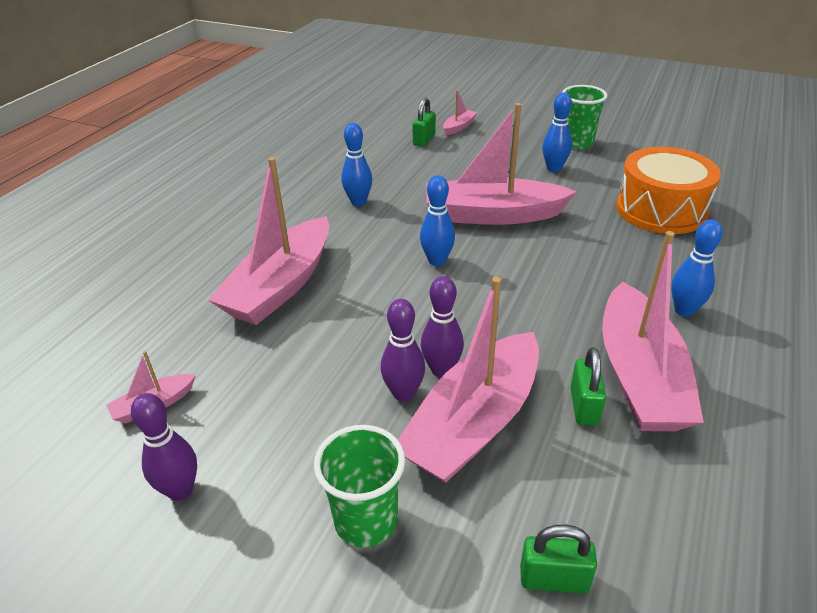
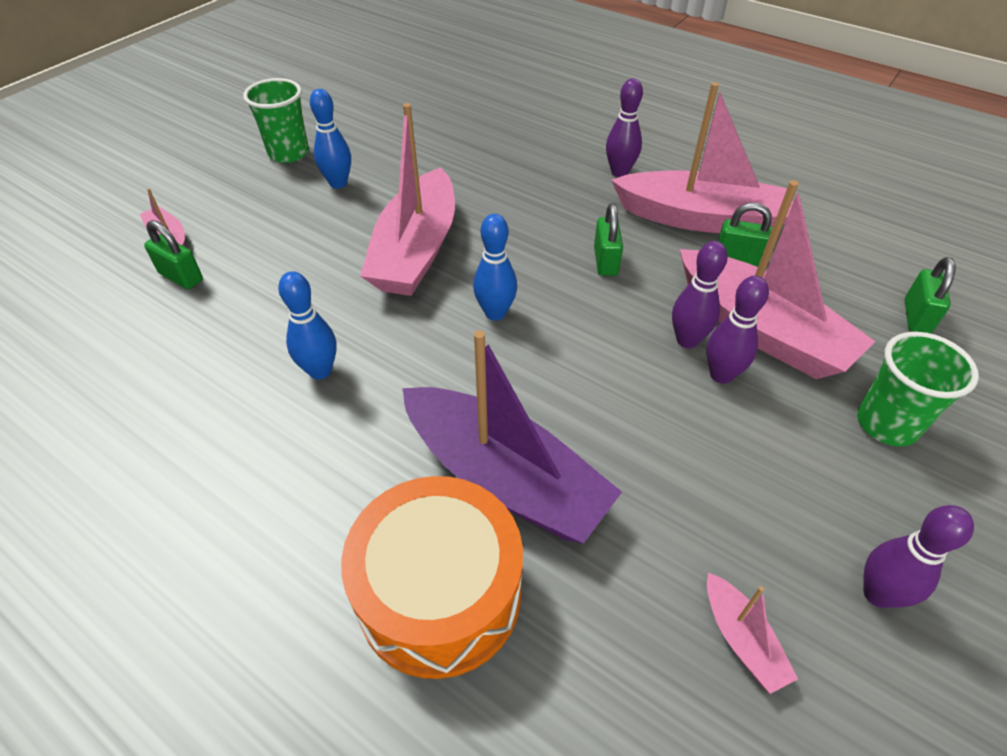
camera: 80 degrees left, 10 degrees up
pink boat [208,157,329,325] -> purple boat [402,330,622,544]
orange drum [616,147,721,234] -> orange drum moved to [341,476,523,679]
blue bowling pin [671,220,723,317] -> purple bowling pin [606,78,643,177]
none -> green padlock [594,203,623,276]

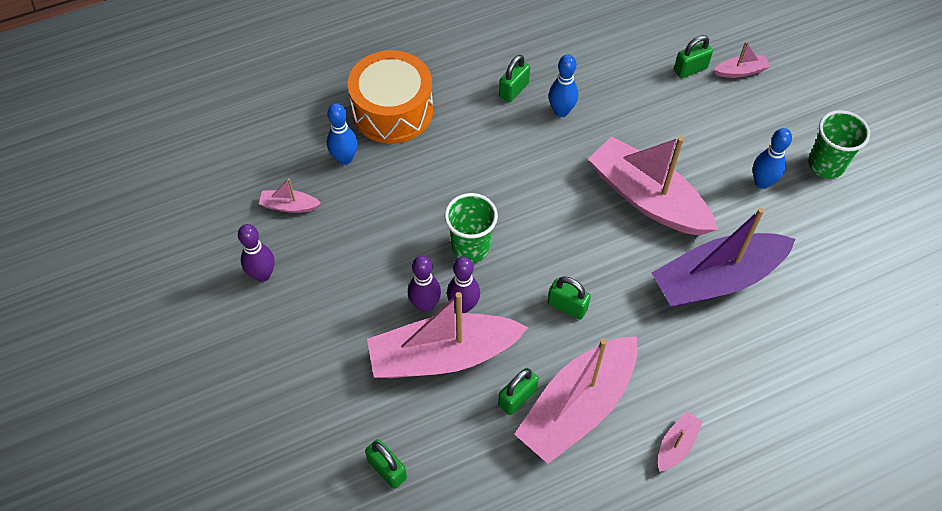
camera: 120 degrees right, 10 degrees up
purple boat [402,330,622,544] -> purple boat moved to [652,208,795,307]
blue bowling pin [473,214,517,321] -> blue bowling pin moved to [327,103,358,165]
purple bowling pin [606,78,643,177] -> none
green cup [857,332,979,446] -> green cup moved to [445,193,498,263]
none -> green padlock [499,55,530,102]
none -> pink boat [658,411,703,472]

